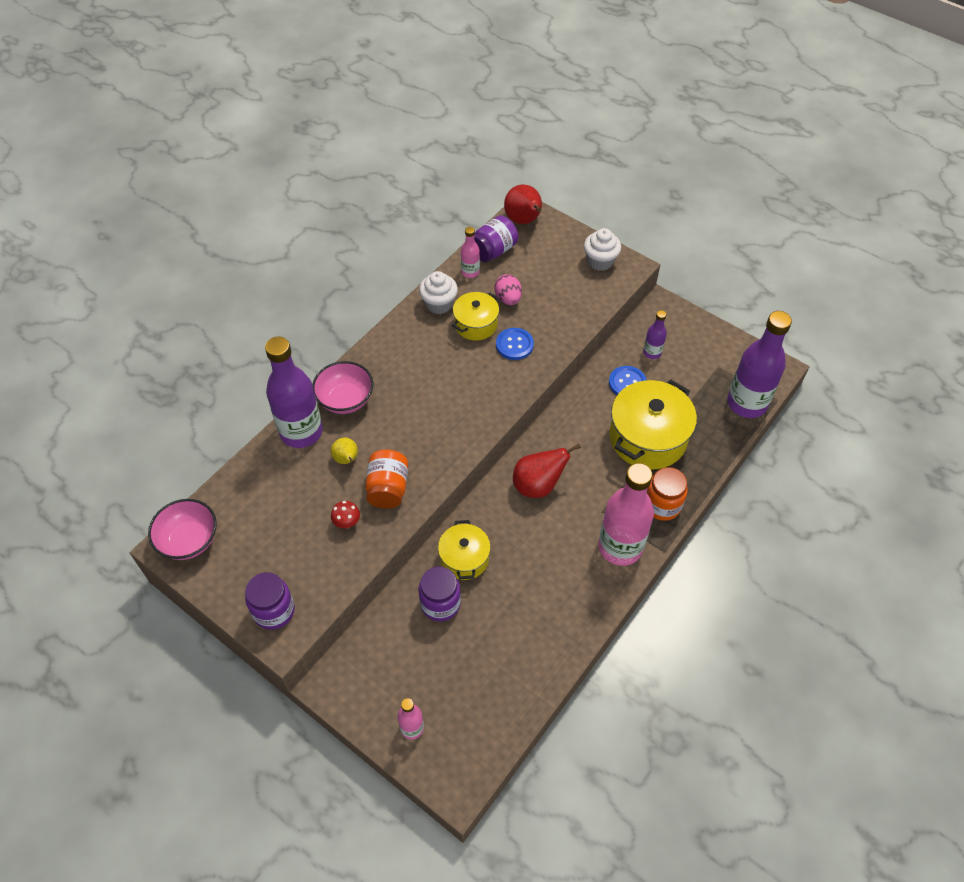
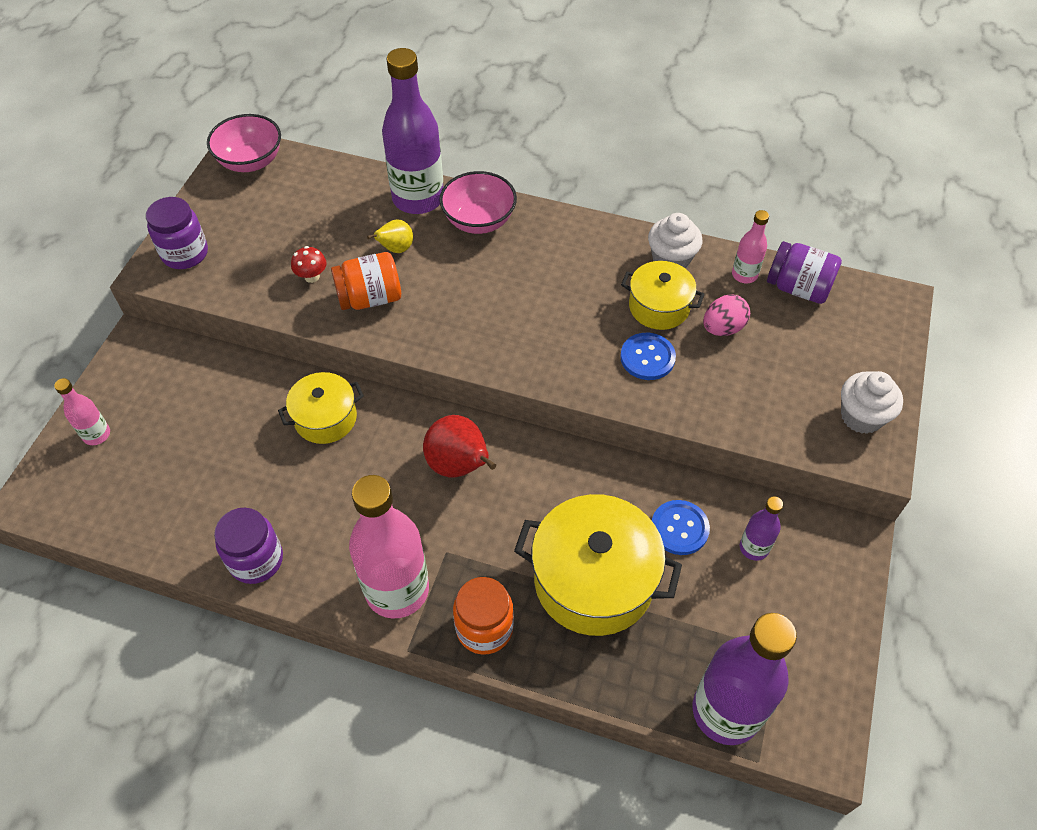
camera: 70 degrees right, 0 degrees up
purple jar [418,567,461,621] -> purple jar moved to [214,508,283,584]
red pear [504,185,542,224] -> none

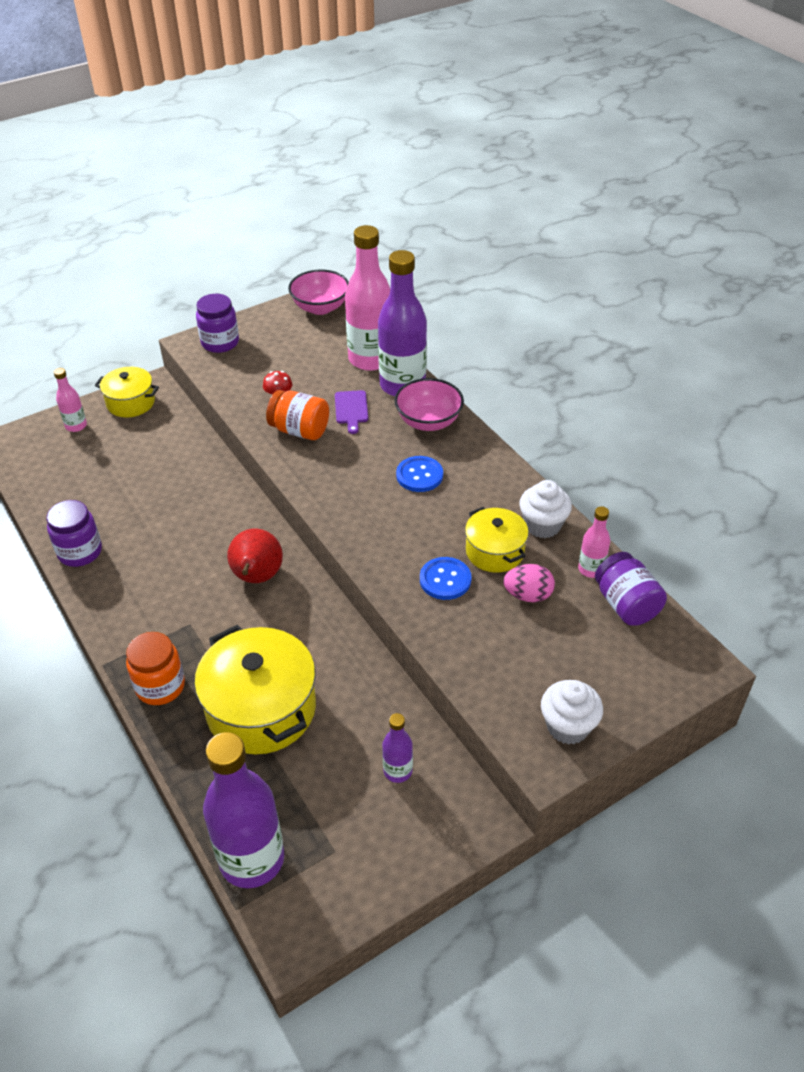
camera: 40 degrees right, 10 degrees down
yellow pot [278,372,364,444] -> yellow pot moved to [95,367,159,417]
pink bottle [349,475,429,619] -> pink bottle moved to [345,225,390,371]
yellow pear [367,220,413,253] -> purple cutting board [335,390,368,434]
blue button [652,500,710,555] -> blue button moved to [396,456,443,492]

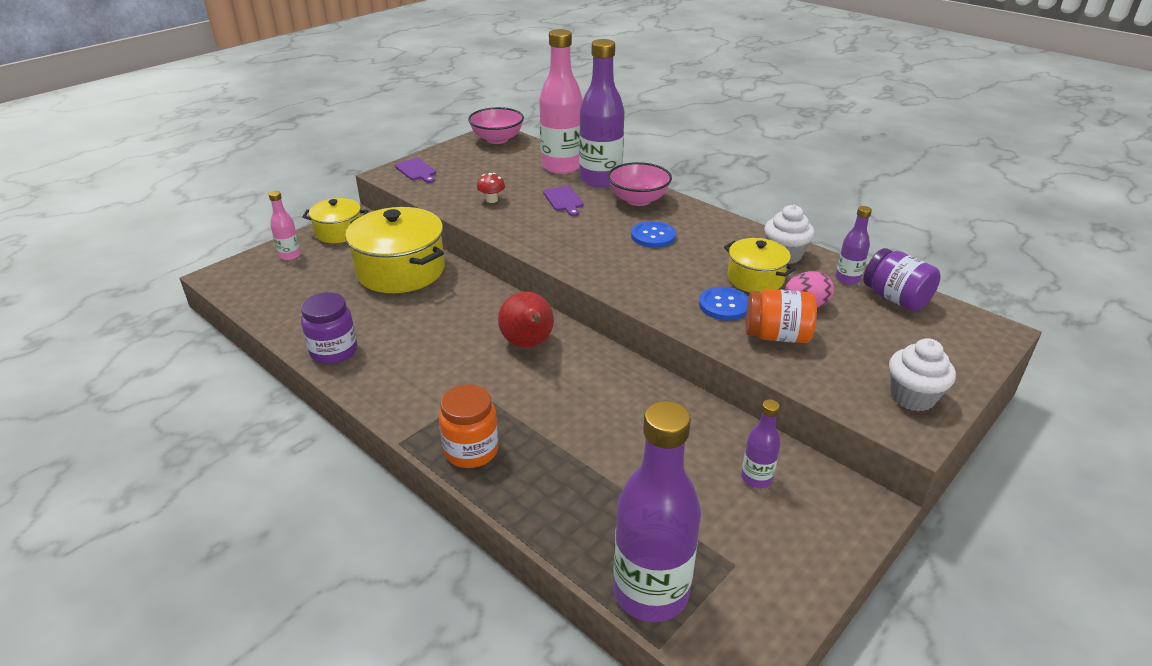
camera: 15 degrees left, 10 degrees down
yellow pot [194,625,316,754] -> yellow pot moved to [345,207,445,293]
purple jar [196,294,239,353] -> purple cutting board [395,158,436,183]
orange jar [266,390,329,440] -> orange jar moved to [746,289,817,343]
pink bottle [578,506,610,578] -> purple bottle [836,206,872,285]

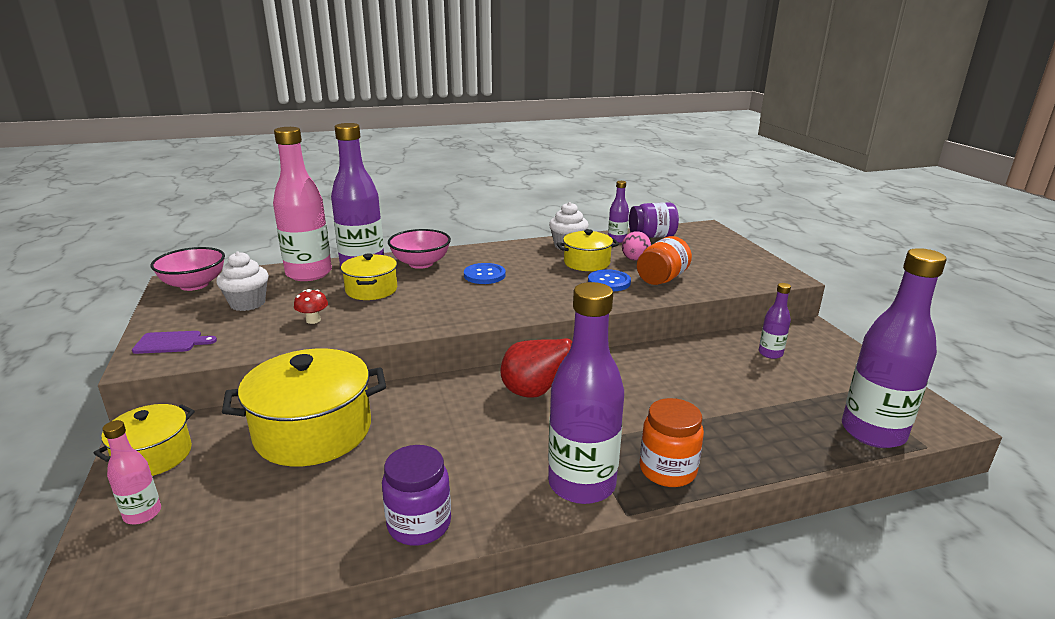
camera: 60 degrees left, 10 degrees down
purple cutting board [543,186,583,216] -> yellow pot [341,253,397,300]
white cupcake [889,338,956,411] -> white cupcake moved to [216,251,269,311]
none -> purple bottle [548,282,624,504]

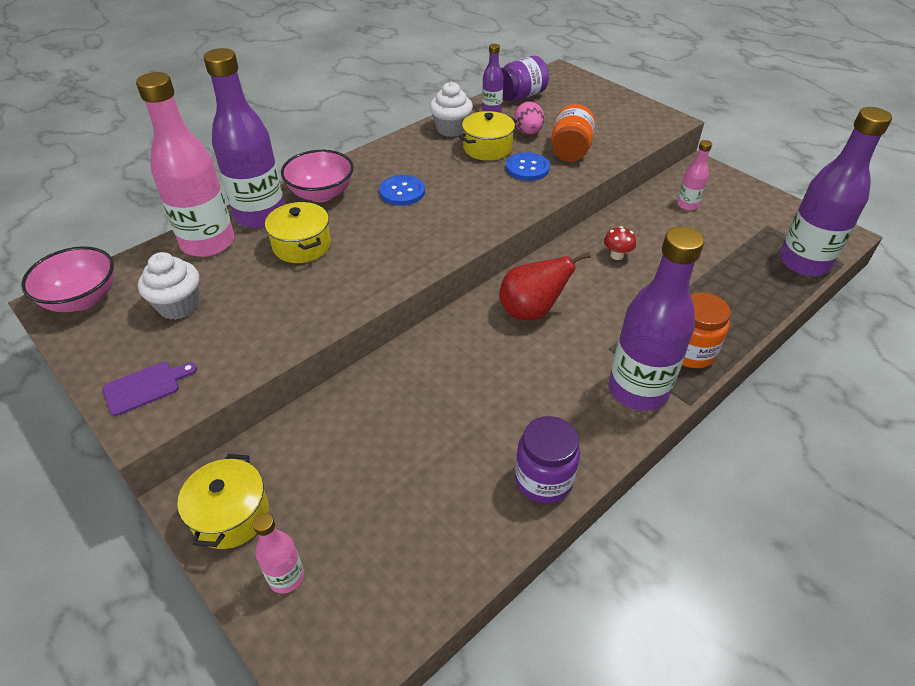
camera: 25 degrees left, 20 degrees up
yellow pot [222,349,386,466] -> none
red mushroom [294,289,328,324] -> red mushroom moved to [604,226,636,260]
purple bottle [759,283,791,359] -> pink bottle [677,140,712,210]

